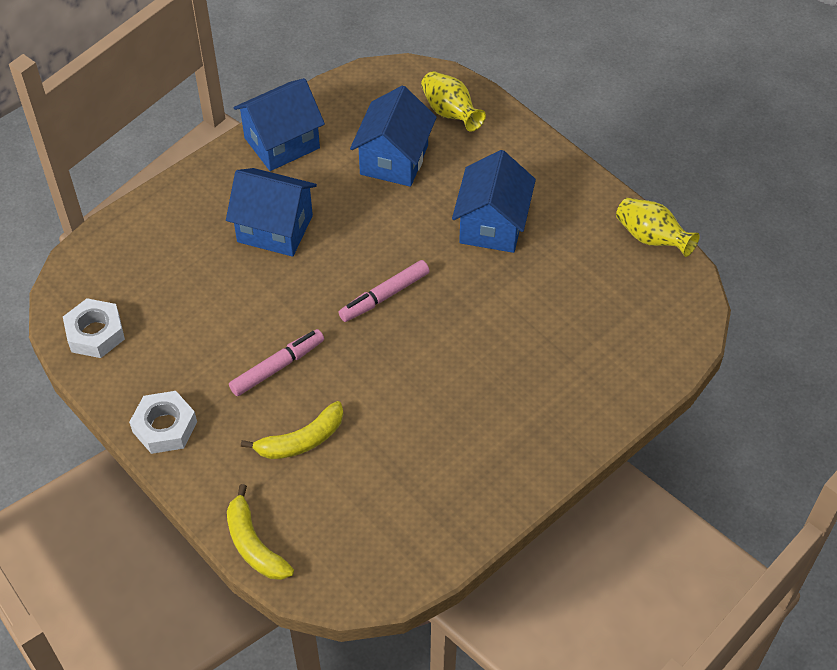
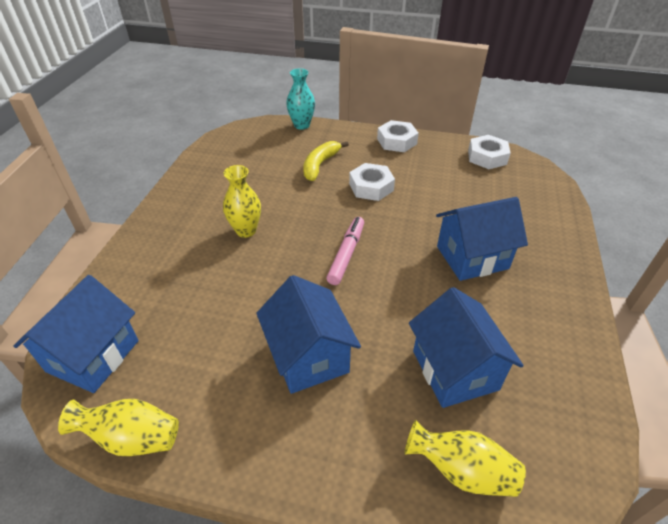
camera: 145 degrees right, 10 degrees down
yellow banana [227,484,294,580] -> turquoise vase [286,68,315,130]
pink marker [229,329,324,396] -> white nut [349,163,395,201]
blue house [233,78,325,171] -> blue house moved to [13,275,139,393]
none -> yellow vase [223,165,261,238]

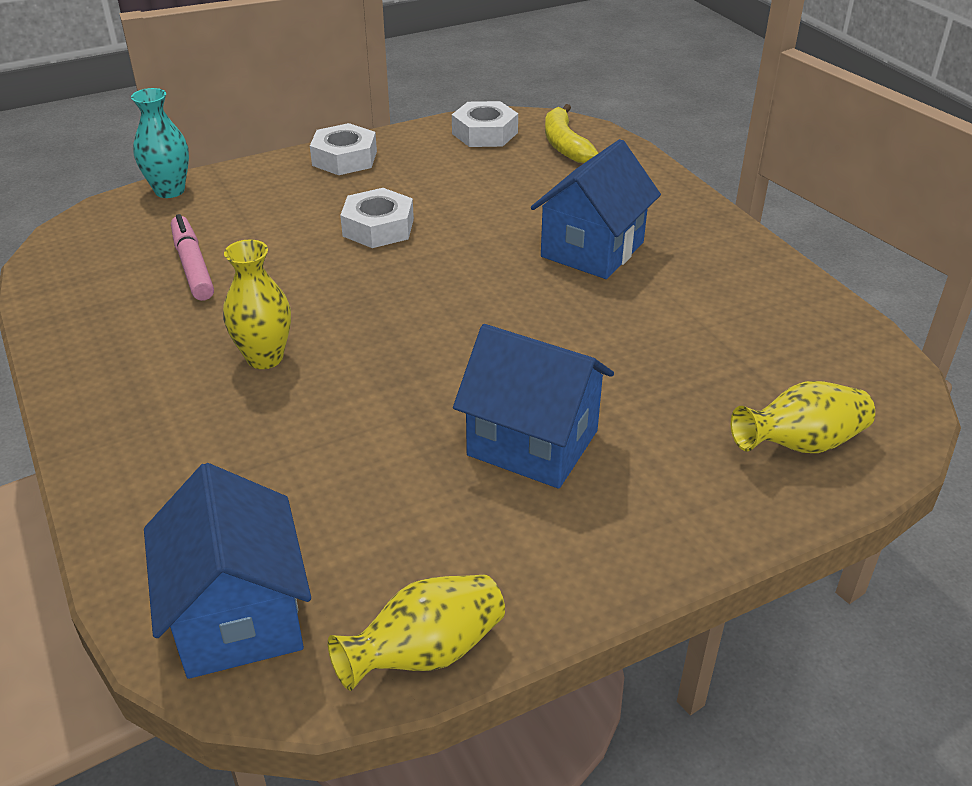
camera: 40 degrees left, 5 degrees down
yellow banana [303,141,349,181] -> yellow banana moved to [545,104,598,163]
pink marker [326,217,364,285] -> pink marker moved to [171,214,214,301]
blue house [409,287,524,408] -> none

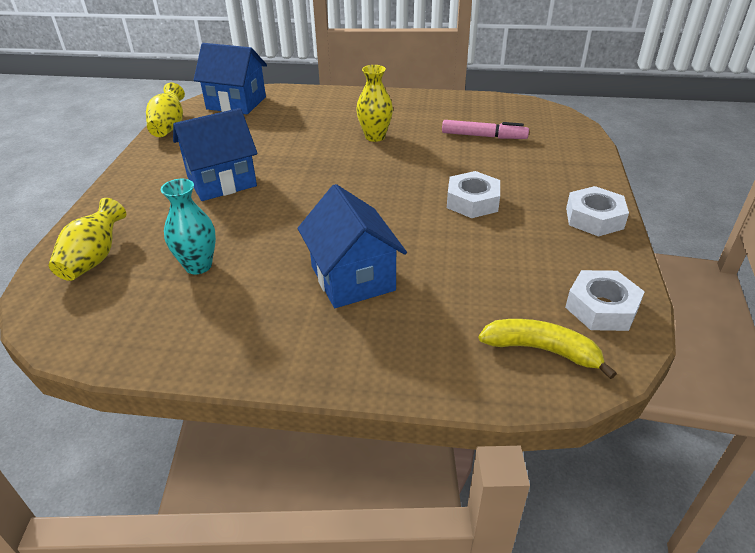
camera: 125 degrees right, 0 degrees up
turquoise vase [131,88,189,198] -> turquoise vase moved to [161,179,216,274]

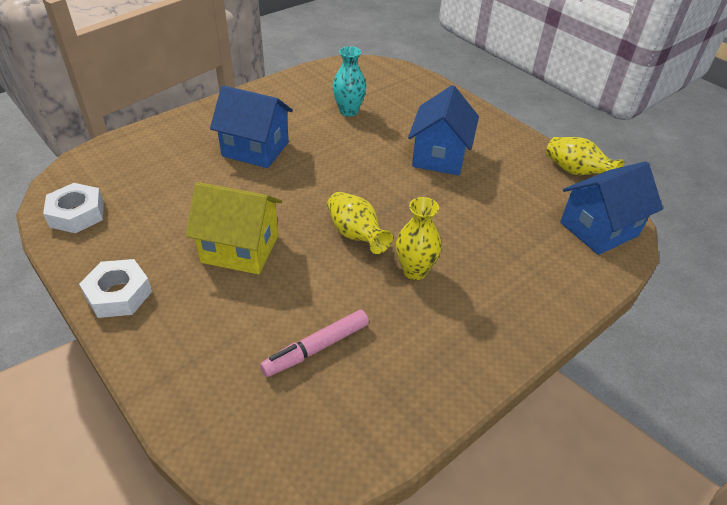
camera: 130 degrees right, 5 degrees up
yellow vase [49,198,126,281] -> yellow vase moved to [327,192,393,254]
white nut [447,171,500,218] -> yellow house [185,182,282,274]
yellow banana [479,319,617,379] -> none

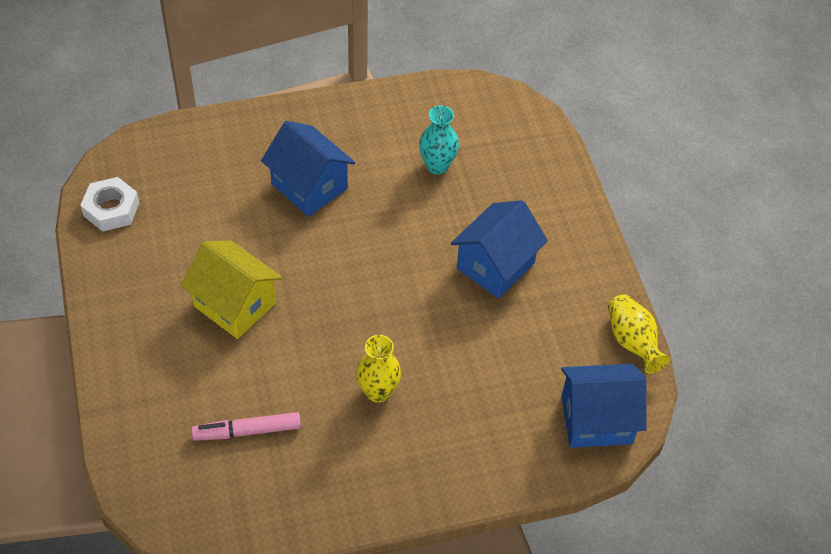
camera: 25 degrees right, 10 degrees up
white nut [79,259,152,318] -> none
yellow vase [327,192,393,254] -> none

